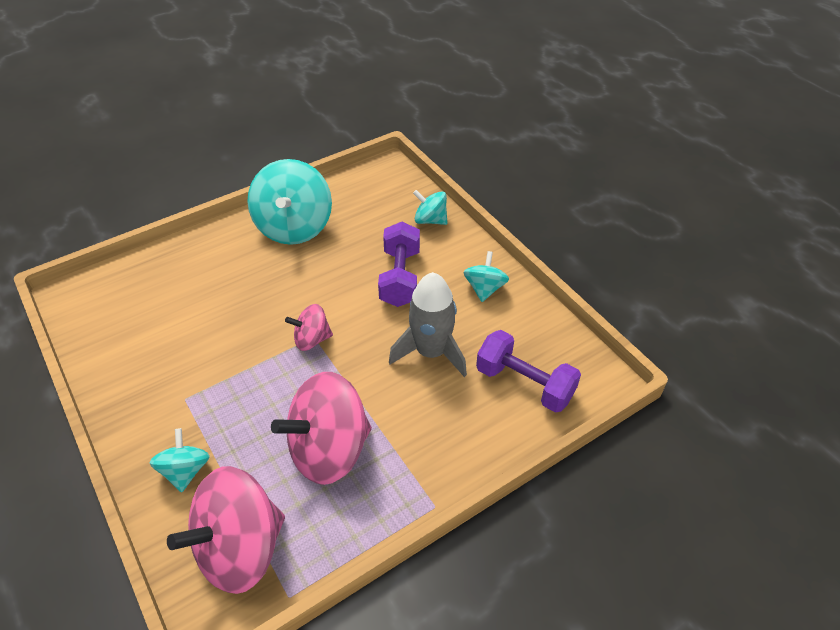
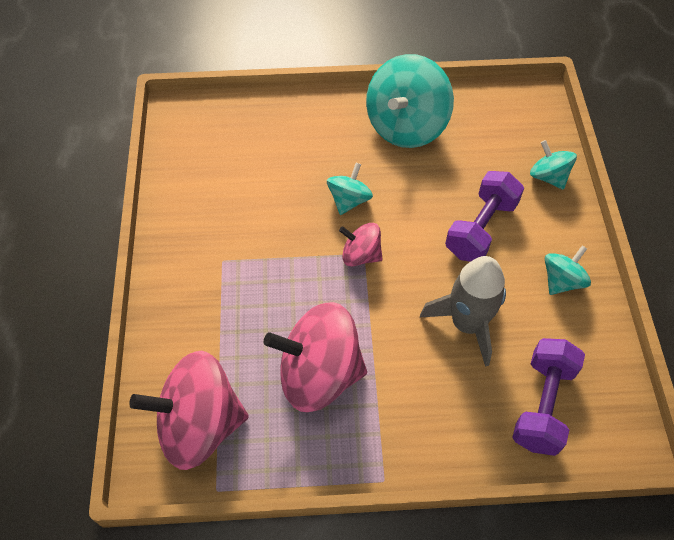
camera: 30 degrees right, 10 degrees up
turquoise spinning top [150,428,210,492] -> turquoise spinning top moved to [327,163,373,215]
purple dumbbell [476,330,581,413] -> purple dumbbell turned 45 degrees clockwise [512,338,585,456]

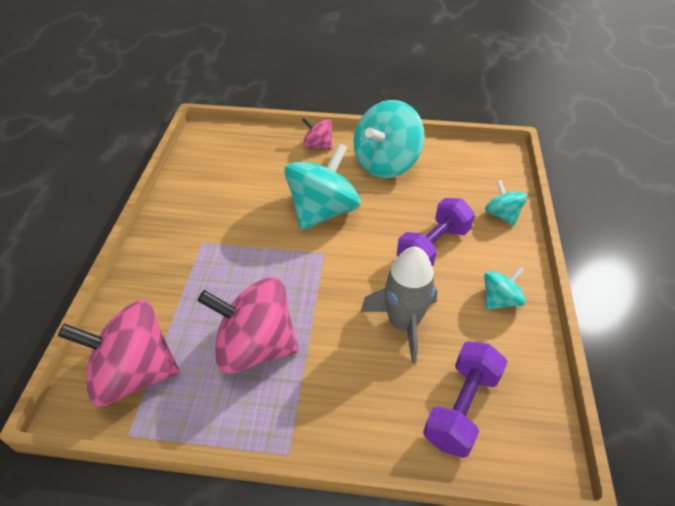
camera: 10 degrees right, 10 degrees down
turquoise spinning top [327,163,373,215] -> turquoise spinning top [284,143,361,230], size x1.95
pink spinning top [339,223,383,267] -> pink spinning top moved to [302,117,332,150]

